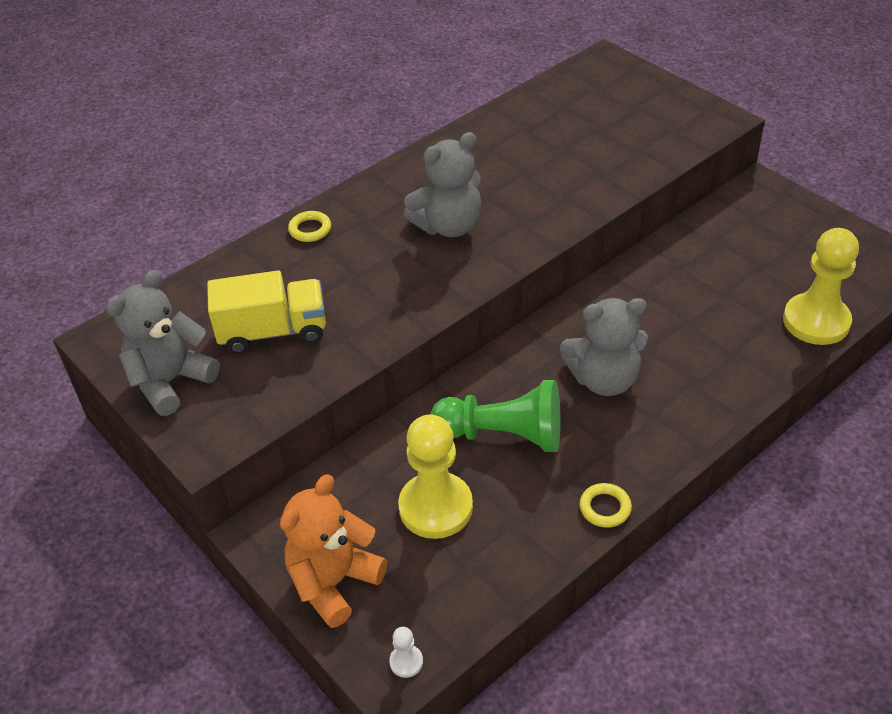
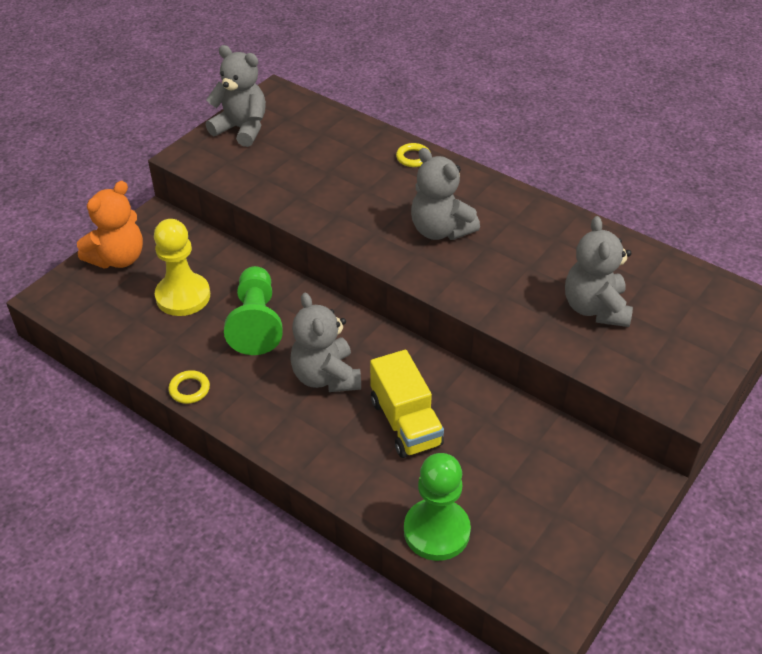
camera: 75 degrees right, 0 degrees up
yellow truck [207,271,326,354] -> yellow truck moved to [370,350,444,458]
orange teddy bear [280,474,387,628] -> orange teddy bear turned 105 degrees clockwise [77,181,143,268]
white pawn [389,627,423,678] -> none
yellow pawn [783,228,859,345] -> green pawn [404,453,471,561]
none -> grey teddy bear [565,216,633,327]

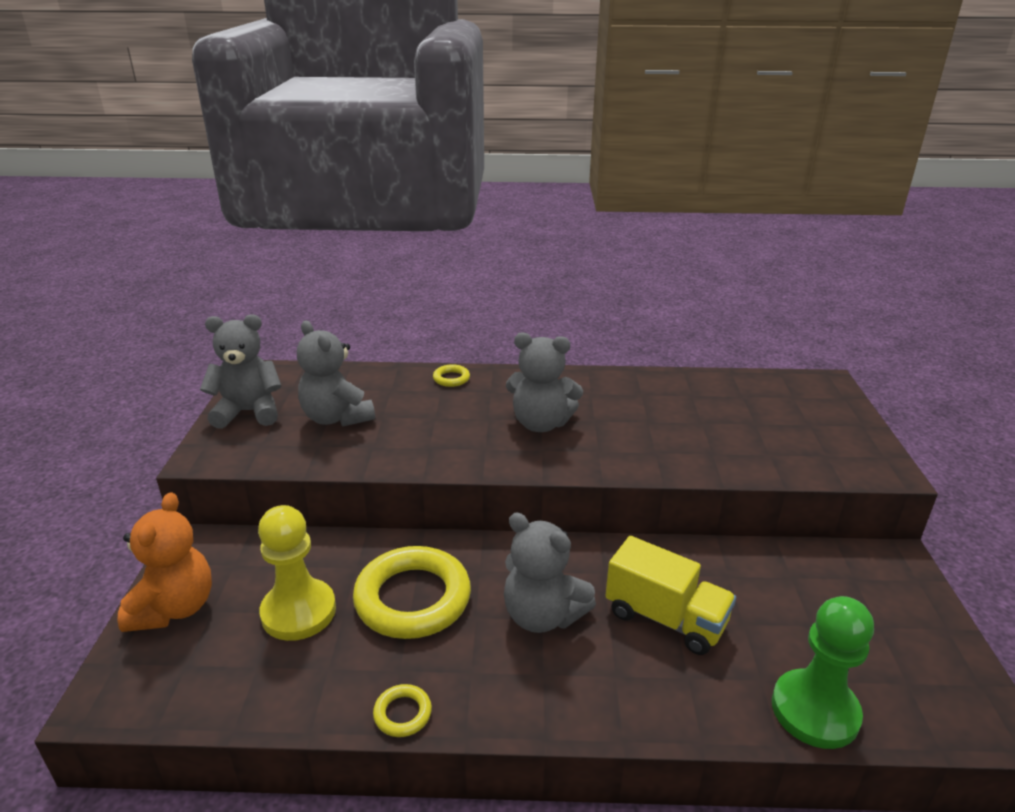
camera: 35 degrees left, 15 degrees down
green pawn [224,266,283,355] -> yellow ring [353,546,471,639]
grey teddy bear [565,216,633,327] -> grey teddy bear moved to [297,320,375,427]

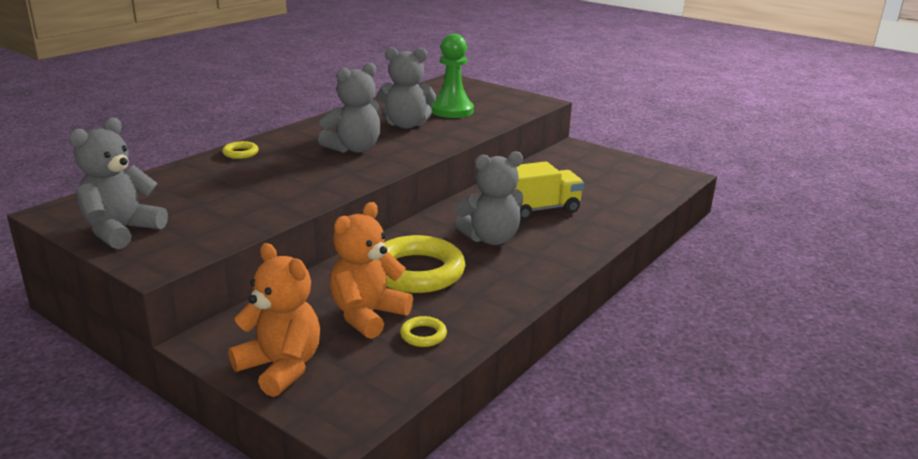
camera: 55 degrees left, 5 degrees down
yellow pawn [258,505,336,641] -> orange teddy bear [330,202,413,339]
grey teddy bear [297,320,375,427] -> grey teddy bear moved to [377,47,436,129]
yellow ring [373,684,432,737] -> yellow ring moved to [400,316,447,347]
green pawn [772,596,874,749] -> green pawn moved to [431,34,474,118]

